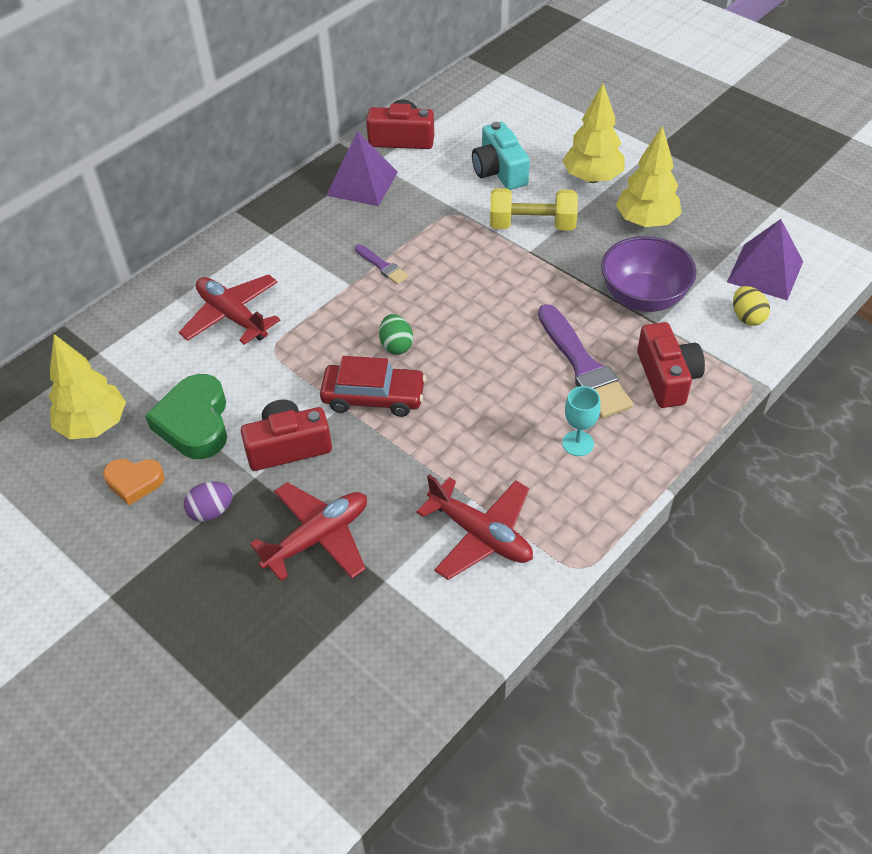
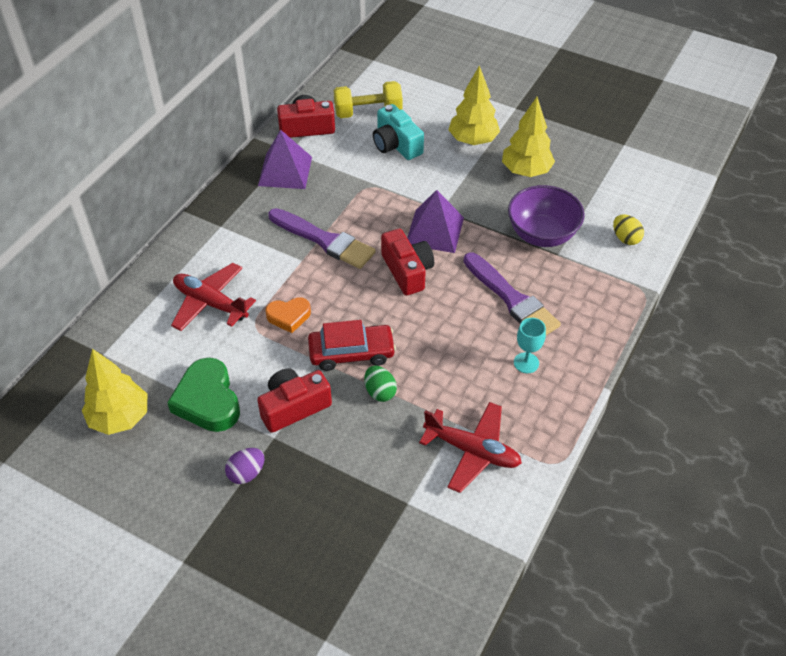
camera: 15 degrees left, 0 degrees up
orange heart [103,459,164,505] -> orange heart moved to [265,297,311,333]
red plane [250,482,367,581] -> none
purple brush [355,244,409,285] -> purple brush [268,208,375,269], size x2.03
green egg [379,314,413,355] -> green egg moved to [364,366,397,402]
yellow dumbbell [490,188,578,231] -> yellow dumbbell moved to [334,81,403,118]
red camera [637,322,705,408] -> red camera moved to [381,229,434,296]
purple pyramid [727,219,803,300] -> purple pyramid moved to [407,190,464,253]

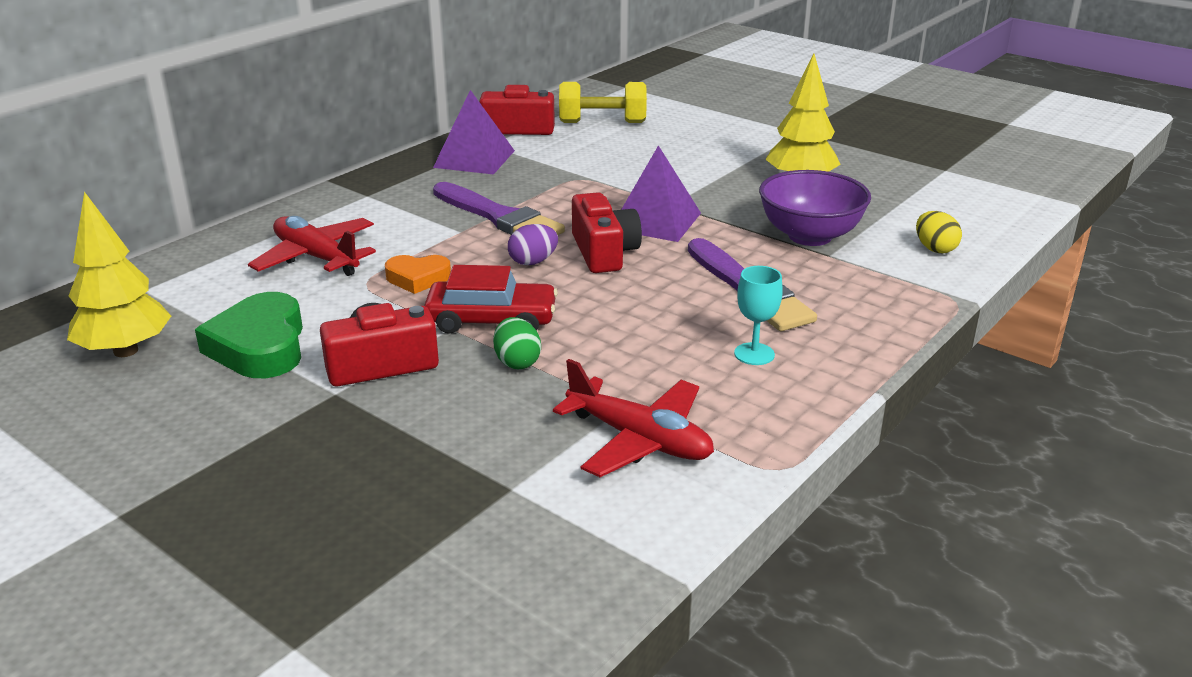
camera: 10 degrees right, 20 degrees down
purple egg [225,448,265,484] -> purple egg moved to [508,224,558,265]
turquoise camera [373,104,424,160] -> none
yellow tree [448,65,500,145] -> none

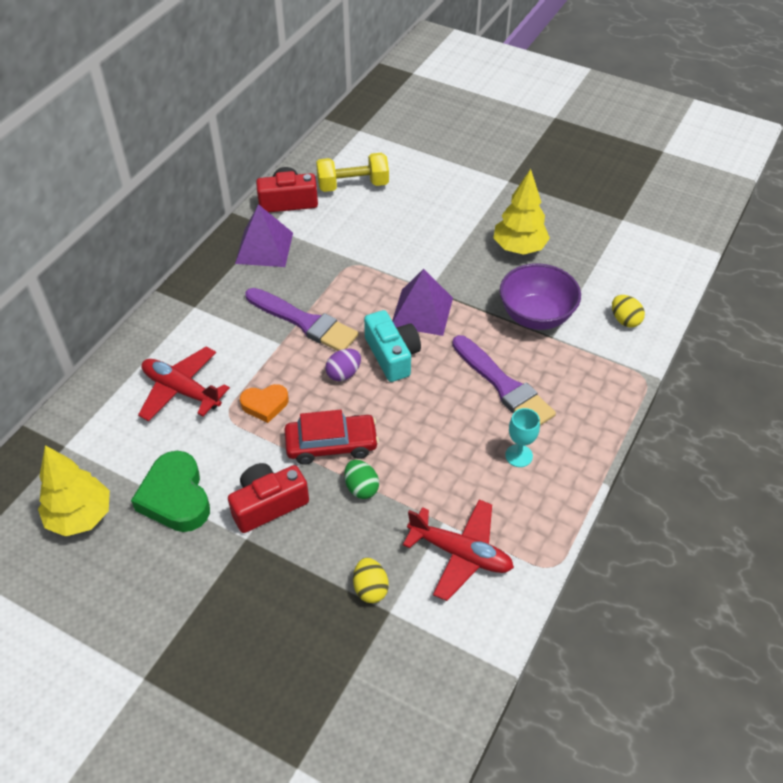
camera: 10 degrees left, 20 degrees up
red camera [572,192,642,273] -> turquoise camera [364,310,421,382]
none -> yellow egg [353,558,389,603]

